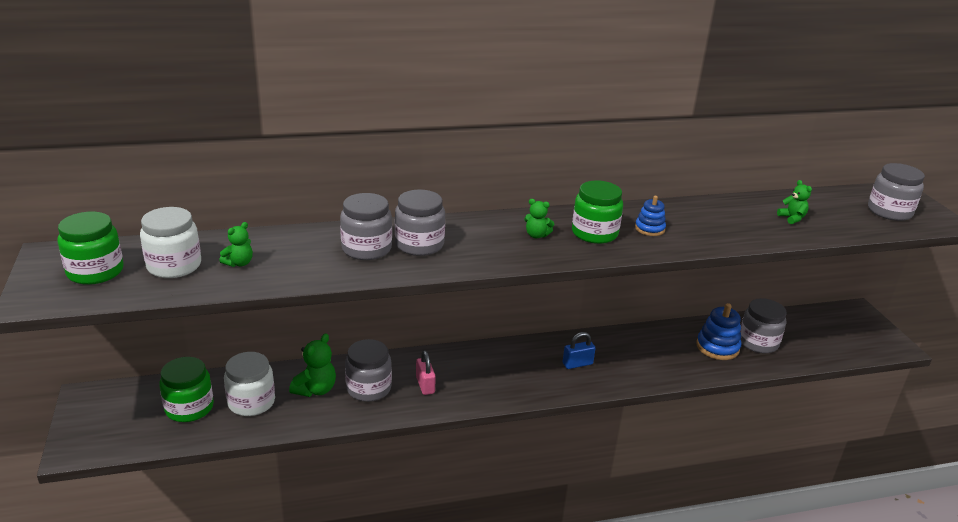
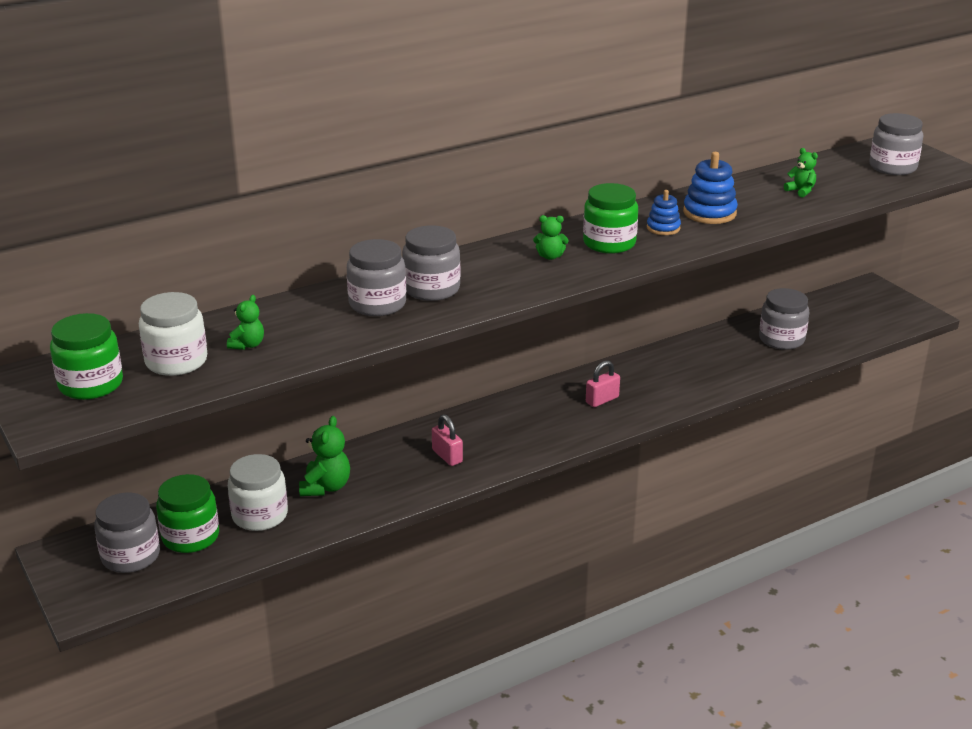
camera: 15 degrees left, 0 degrees up
grey jar [345,339,392,402] -> grey jar moved to [94,493,160,573]
blue padlock [563,332,596,369] -> pink padlock [586,360,620,407]
blue stacking toy [696,303,741,360] -> blue stacking toy moved to [683,152,738,224]

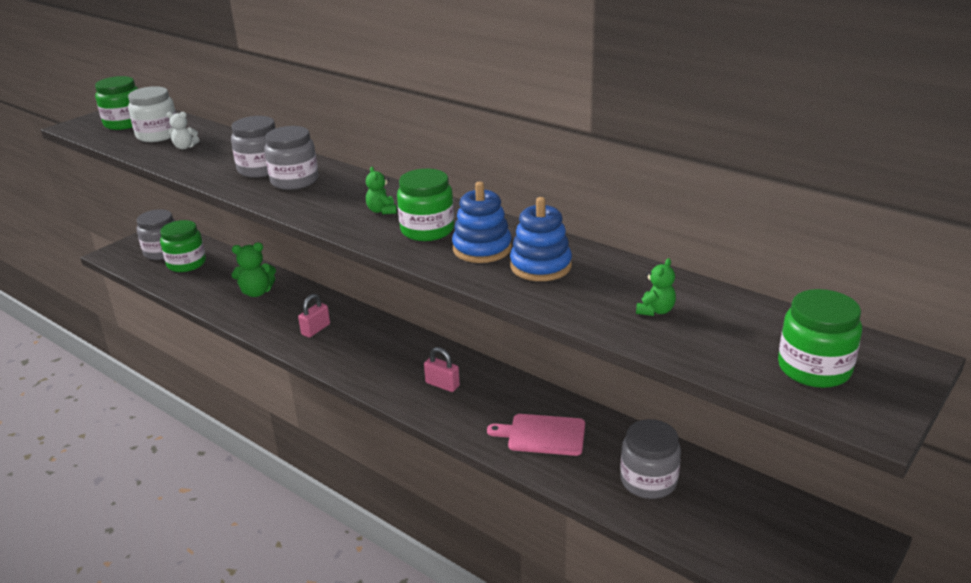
camera: 70 degrees right, 0 degrees up
green teddy bear [227,295,264,350] -> white teddy bear [166,112,199,149]
white jar [228,454,288,531] -> none
blue stacking toy [647,190,681,235] -> blue stacking toy [452,182,512,263], size x1.61
grey jar [869,113,923,175] -> green jar [778,289,862,388]
none -> pink cutting board [487,414,585,456]

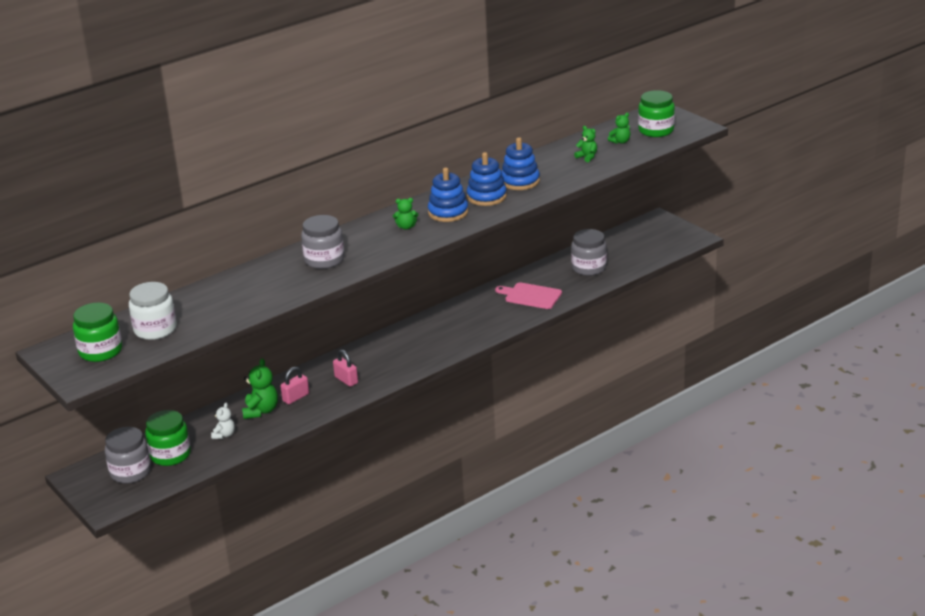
camera: 75 degrees left, 0 degrees up
white teddy bear [166,112,199,149] -> white teddy bear moved to [211,403,235,439]
grey jar [231,116,276,178] -> none
green jar [397,169,454,241] -> blue stacking toy [428,168,468,222]
pink padlock [424,347,460,392] -> pink padlock moved to [280,367,309,404]
pink cutting board [487,414,585,456] -> pink cutting board turned 90 degrees clockwise [495,282,562,309]
none -> green teddy bear [608,113,630,144]

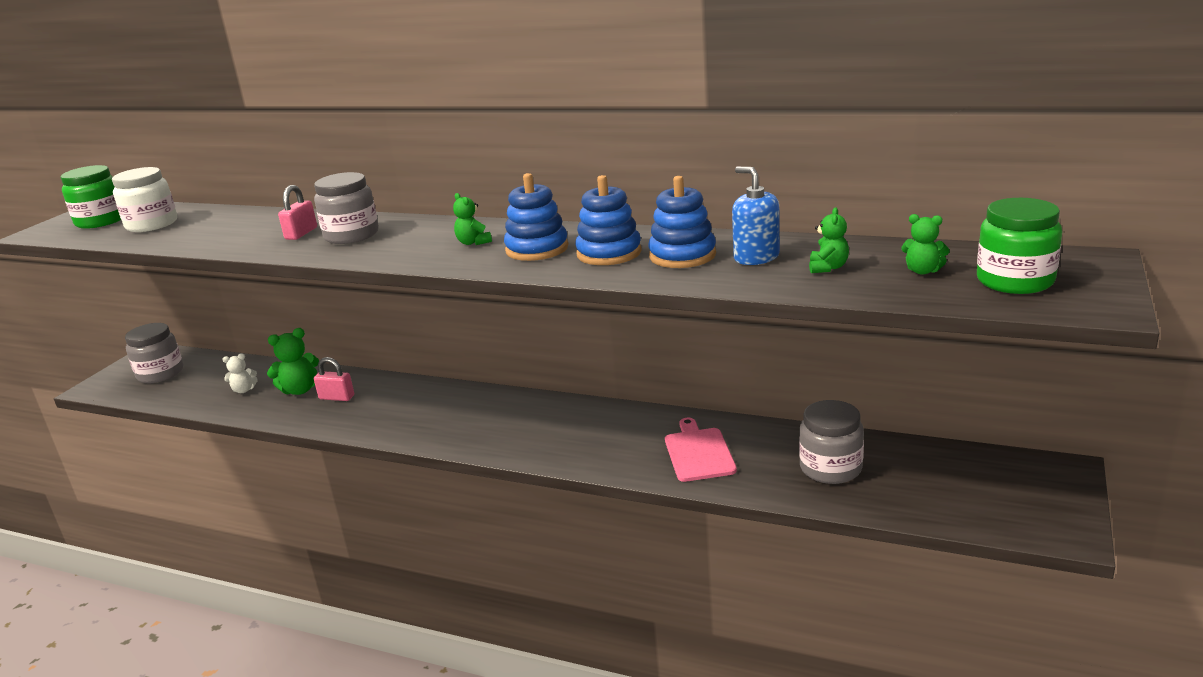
camera: 60 degrees right, 5 degrees down
green jar [145,410,191,466] -> none
pink padlock [333,349,358,387] -> pink padlock moved to [278,185,317,240]
none -> blue soap dispenser [732,167,780,265]

